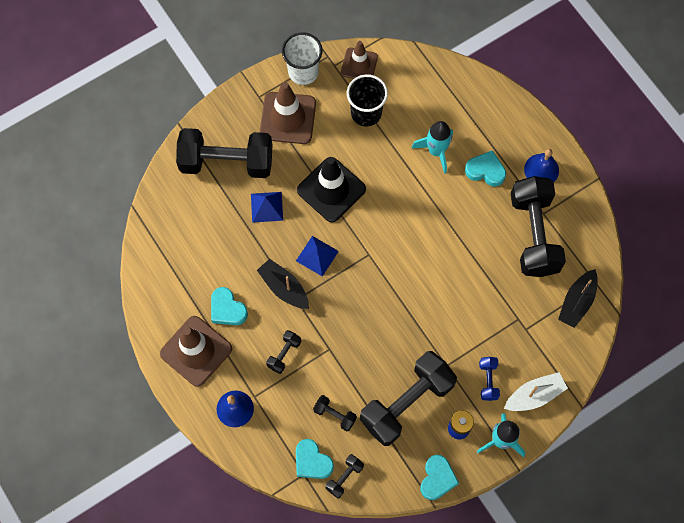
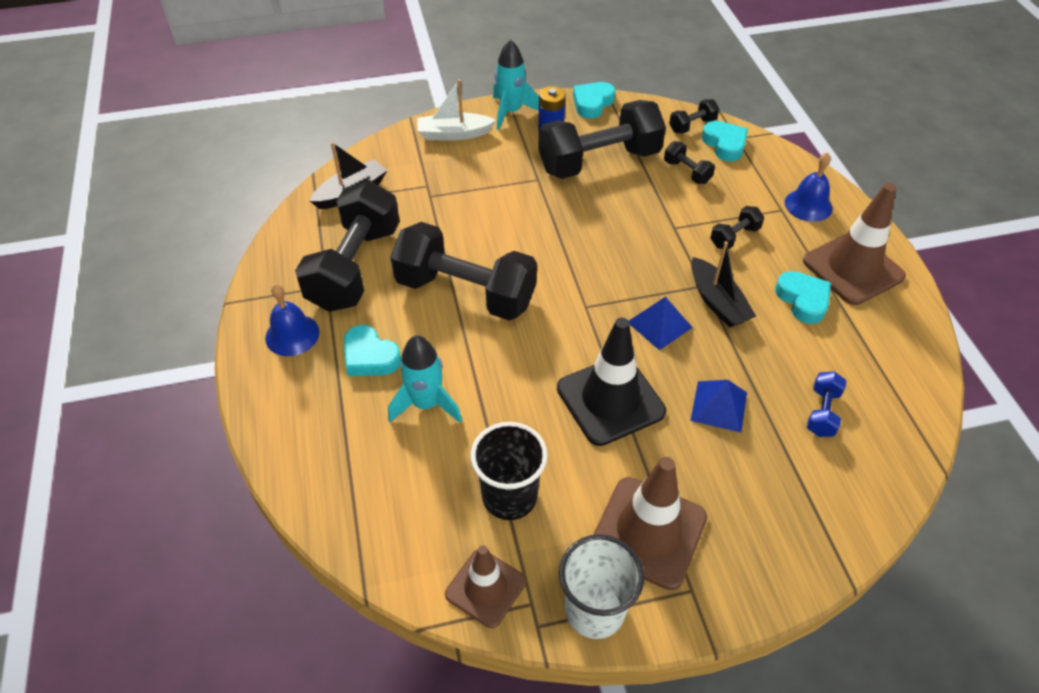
camera: 160 degrees left, 20 degrees down
black dumbbell [176,128,272,178] -> black dumbbell moved to [390,222,537,320]
blue dumbbell [479,357,500,401] -> blue dumbbell moved to [807,371,846,437]

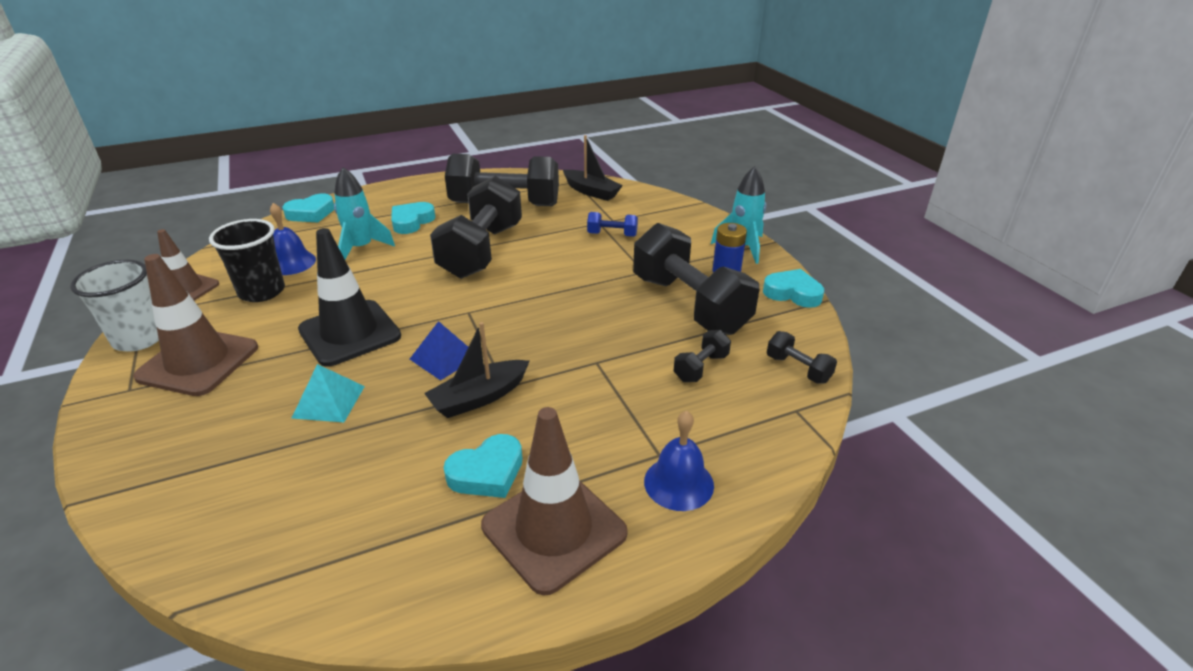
camera: 80 degrees right, 15 degrees down
blue bell [265,284,320,356] -> blue bell moved to [270,203,316,275]
white boat [417,79,496,141] -> none
blue pyramid [690,380,747,433] -> turquoise pyramid [292,364,365,422]
turquoise heart [702,121,748,161] -> turquoise heart moved to [282,194,334,223]
black dumbbell [710,206,764,249] -> none
blue dumbbell [807,371,846,437] -> blue dumbbell moved to [587,212,638,237]

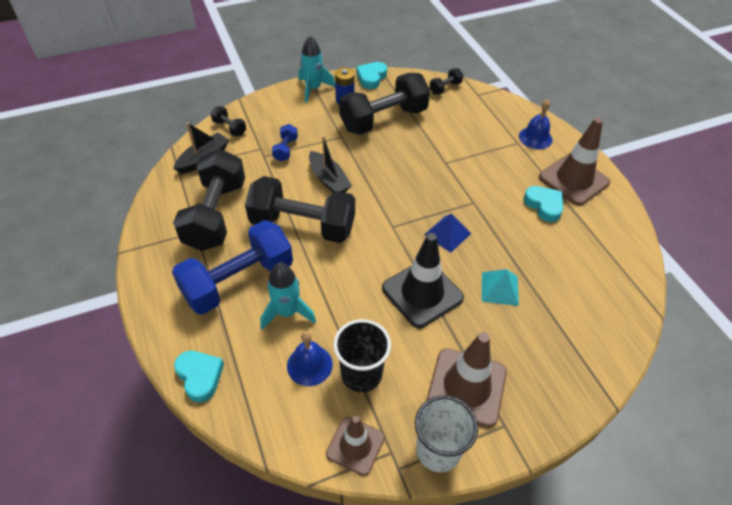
camera: 90 degrees left, 15 degrees up
turquoise heart [391,202,435,234] -> blue dumbbell [172,220,293,315]
black boat [424,322,530,418] -> black boat moved to [309,136,352,193]
black dumbbell [674,330,731,382] -> black dumbbell moved to [211,106,246,136]

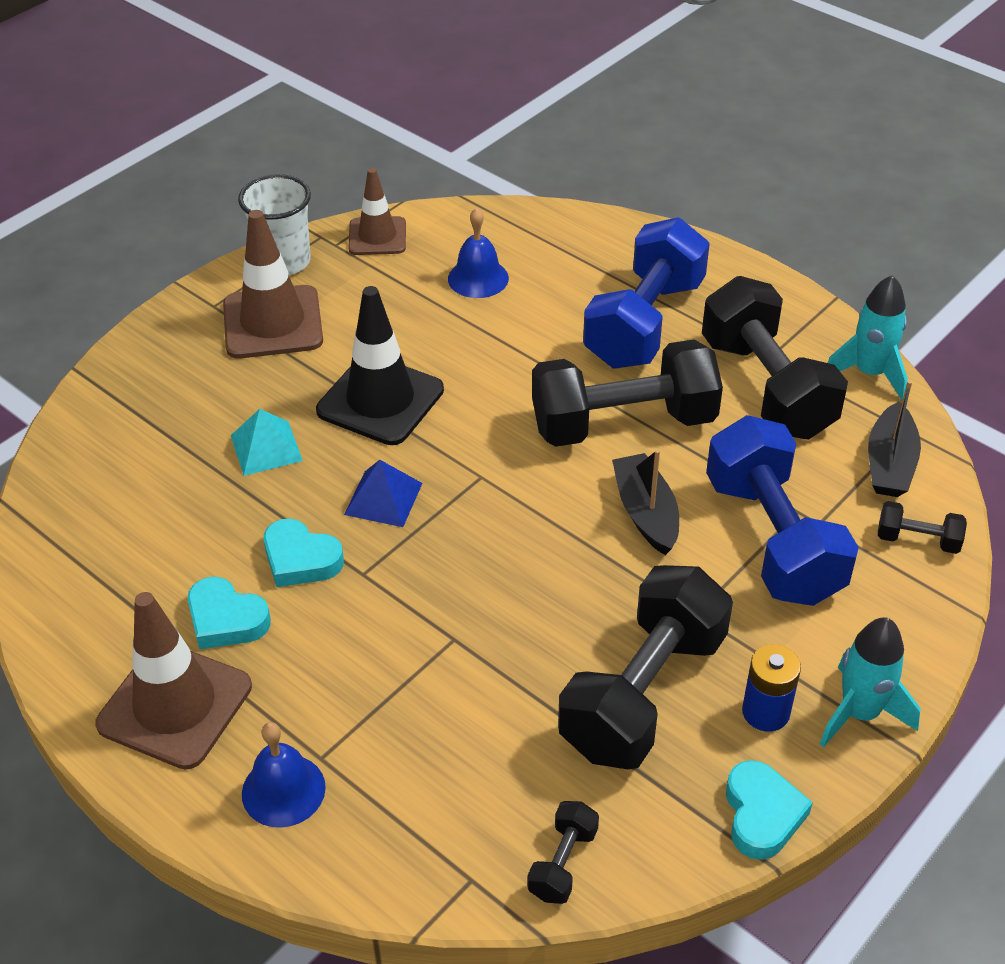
camera: 155 degrees right, 5 degrees down
turquoise heart [174,351,224,402] -> turquoise heart moved to [264,519,344,587]
turquoise rocket [260,262,316,329] -> turquoise rocket moved to [828,275,908,401]
blue dumbbell [272,124,298,161] -> blue dumbbell [706,415,859,606], size x2.34
black boat [309,136,352,193] -> black boat turned 45 degrees clockwise [612,449,679,555]
black cup [333,319,391,392] -> none

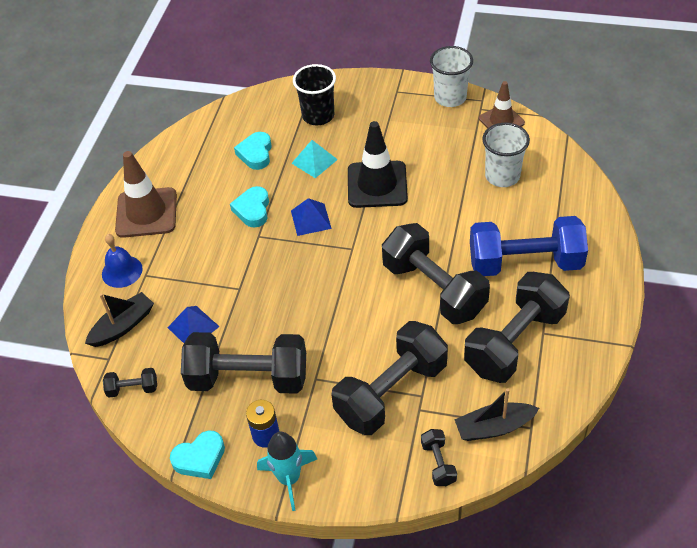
camera: 65 degrees right, 5 degrees up
turquoise heart [188,577,271,649] -> turquoise heart moved to [234,132,272,170]
brown traffic cone [223,210,323,359] -> none
blue bell [448,208,509,298] -> white cup [482,123,530,187]
black boat [612,449,679,555] -> black boat moved to [85,292,154,347]
blue dumbbell [706,415,859,606] -> black dumbbell [332,321,448,435]
turquoise rocket [828,275,908,401] -> none
none -> blue pyramid [167,306,220,343]
none -> black cup [293,64,336,125]

